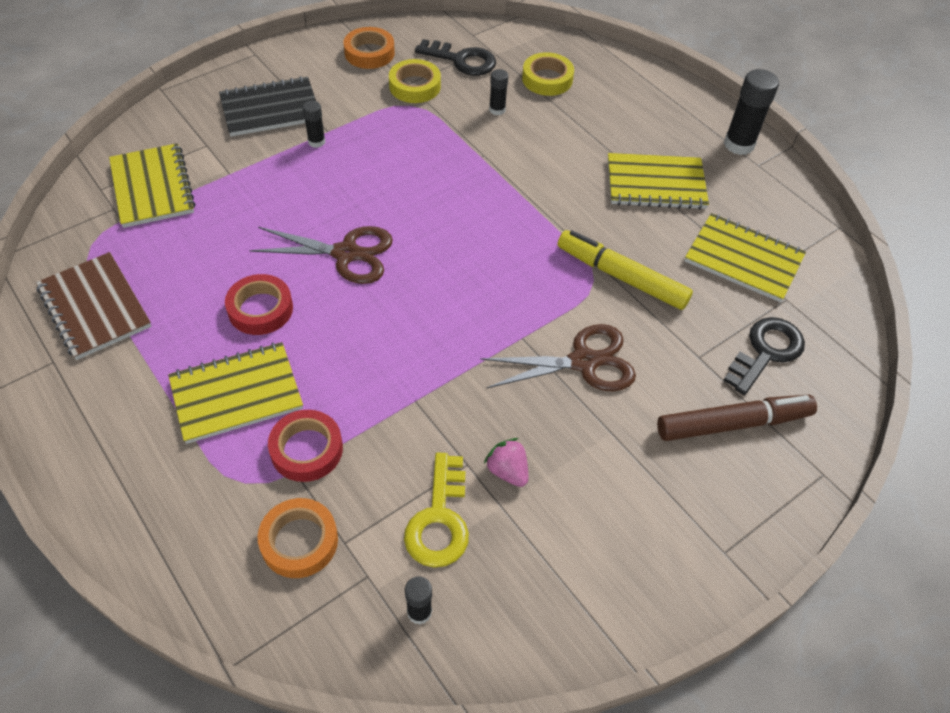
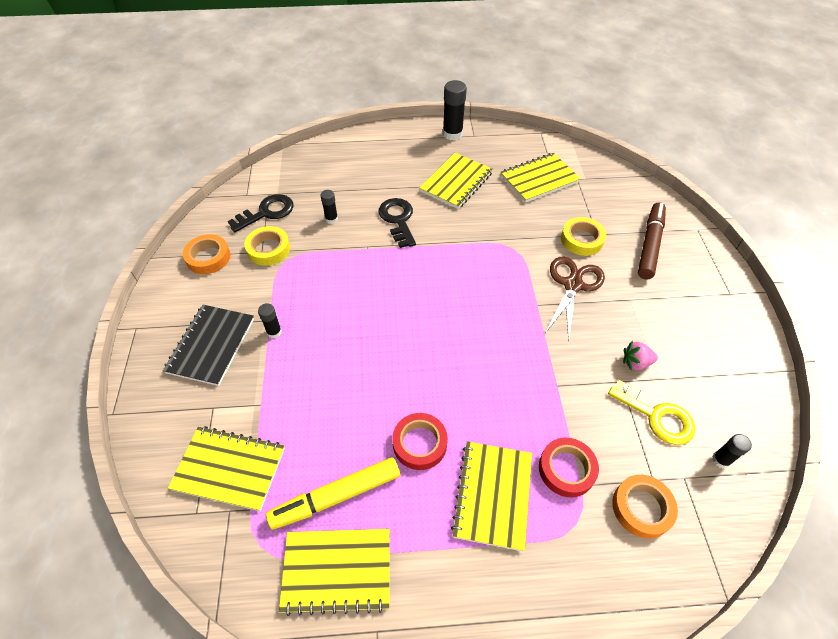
camera: 55 degrees left, 0 degrees up
brown notebook [36,252,151,360] -> yellow notebook [279,529,390,616]
brown scissors [249,226,393,284] -> none
yellow tape [522,52,574,96] -> yellow tape moved to [561,217,606,256]
yellow marker [558,230,693,310] -> yellow marker moved to [266,457,400,530]
black key [723,317,805,395] -> black key moved to [379,198,416,248]

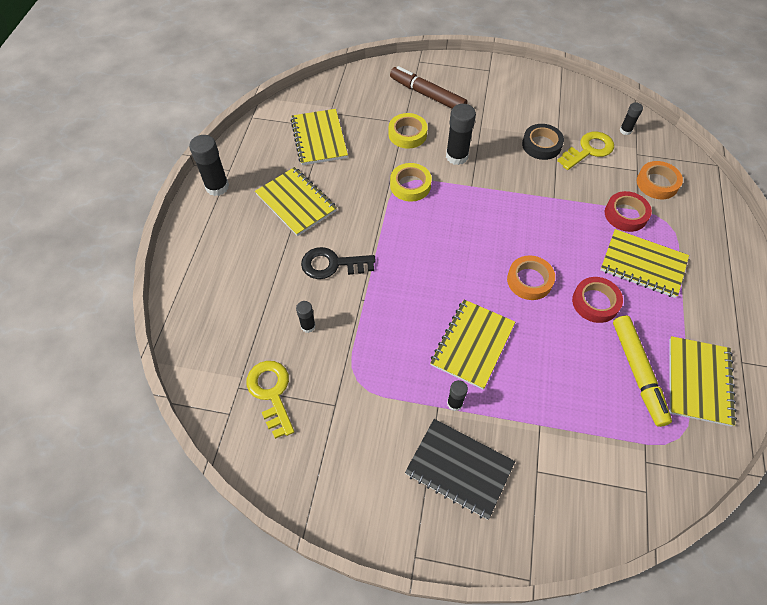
camera: 75 degrees left, 5 degrees up
yellow notebook [168,426,285,511] -> yellow notebook moved to [430,300,515,389]
orange tape [182,234,230,274] -> orange tape moved to [507,256,555,300]
black key [228,194,294,232] -> yellow key [246,361,294,439]
yellow tape [244,226,290,266] -> yellow tape moved to [390,163,432,202]
brown scissors [545,257,605,342] -> black glue stick [446,104,476,165]
pink strawberry [623,341,658,370] -> black tape [522,124,564,160]

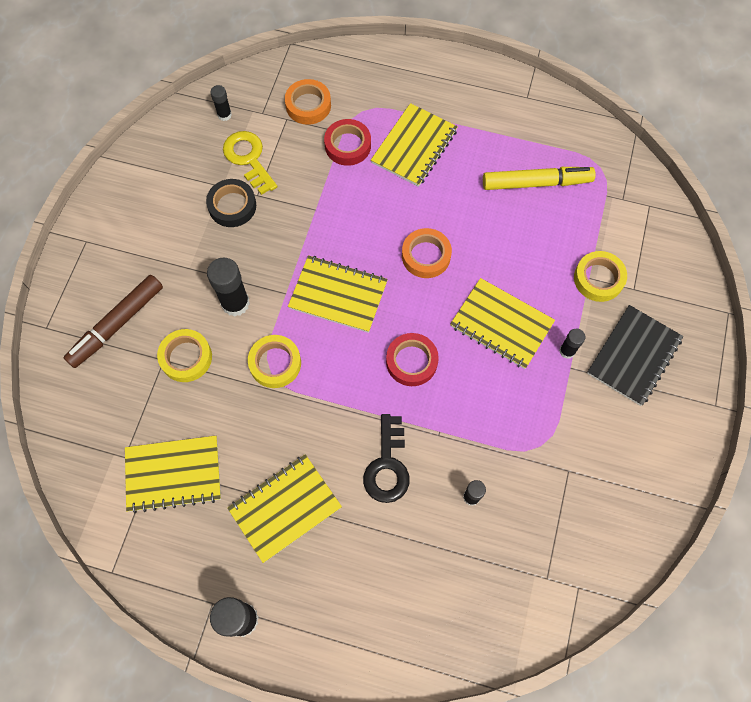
camera: 85 degrees left, 10 degrees up
yellow key [246,361,294,439] -> none
red tape [572,277,623,323] -> red tape moved to [386,333,439,386]
yellow notebook [669,336,737,427] -> yellow notebook moved to [288,255,388,333]
none -> yellow tape [574,251,627,302]

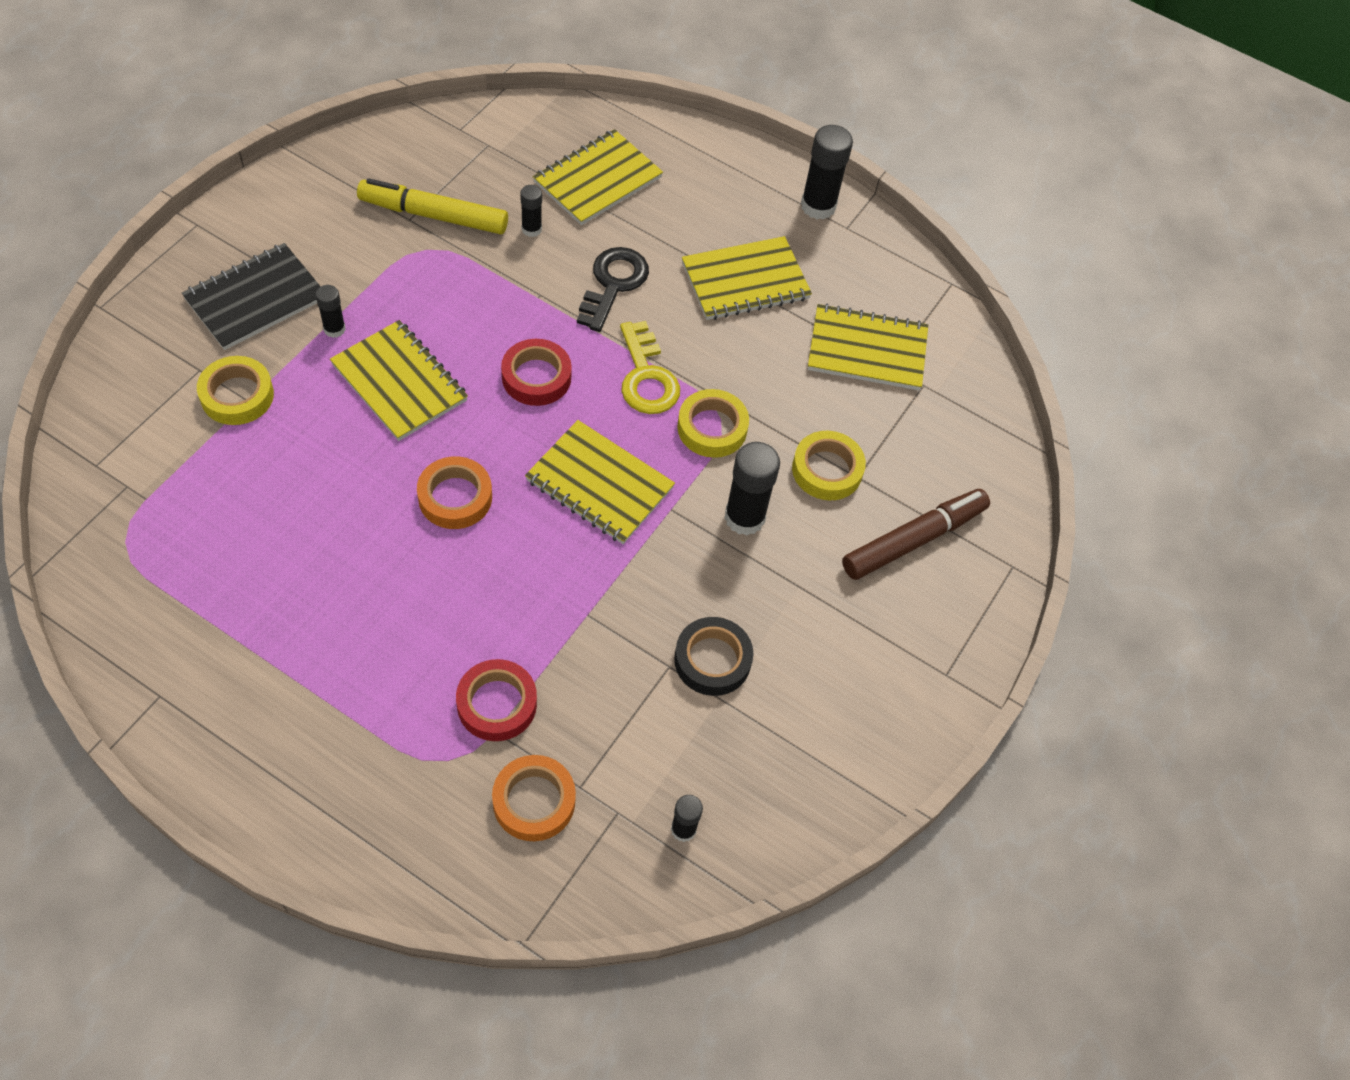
camera: 170 degrees left, 10 degrees down
yellow key [223,131,278,195] -> yellow key moved to [620,321,680,414]
yellow notebook [371,103,458,187] -> yellow notebook moved to [533,129,663,225]
yellow marker [483,167,596,190] -> yellow marker moved to [357,178,508,234]

